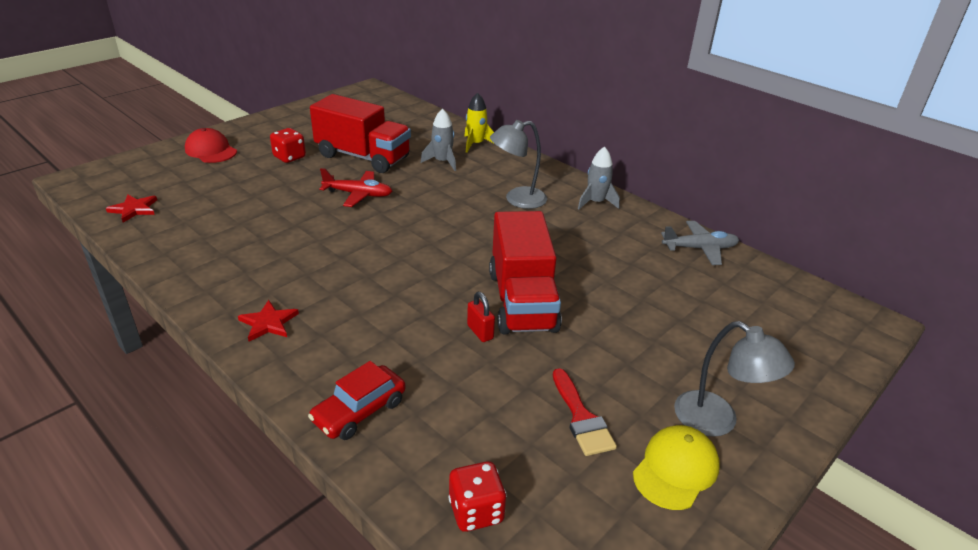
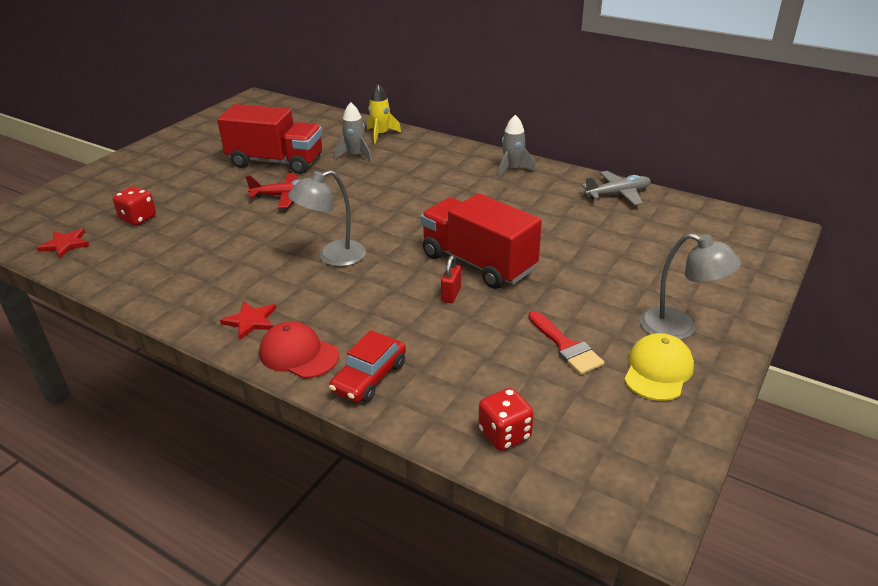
camera: 10 degrees left, 0 degrees up
red cap [185,128,237,163] -> red cap moved to [259,321,339,379]
red dice [270,128,306,163] -> red dice moved to [113,186,156,225]
red padlock [467,292,495,342] -> red padlock turned 60 degrees clockwise [441,255,461,303]
red truck [489,211,562,334] -> red truck turned 150 degrees clockwise [420,193,542,289]
grey lamp [490,120,547,209] -> grey lamp moved to [288,170,366,267]

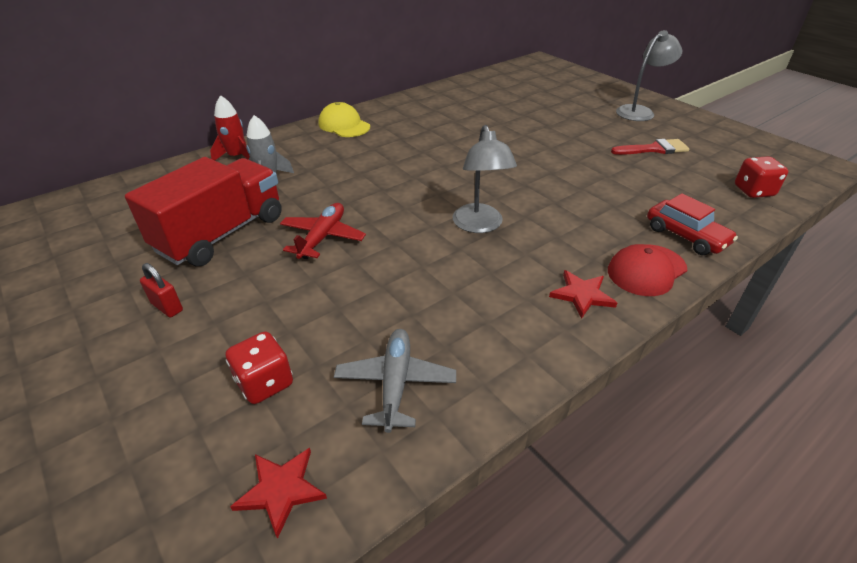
camera: 70 degrees left, 5 degrees up
yellow rocket [367,83,401,144] -> red rocket [210,95,250,160]
red truck [420,193,542,289] -> none
red padlock [441,255,461,303] -> red padlock moved to [140,263,183,318]
grey rocket [498,115,535,178] -> none
grey plane [581,171,651,205] -> grey plane moved to [334,329,456,433]
yellow cap [624,333,694,401] -> yellow cap moved to [319,102,370,137]

